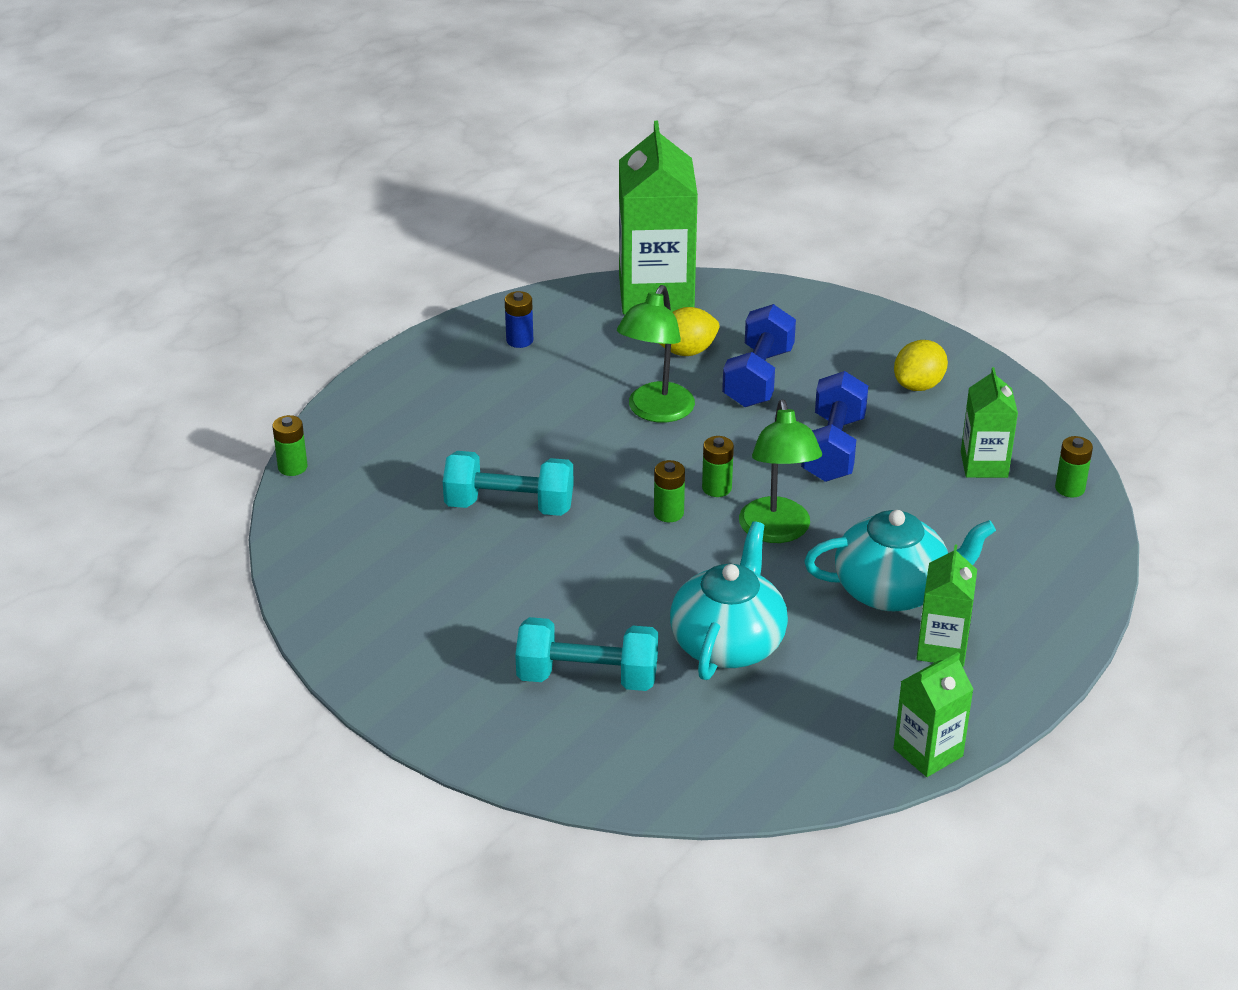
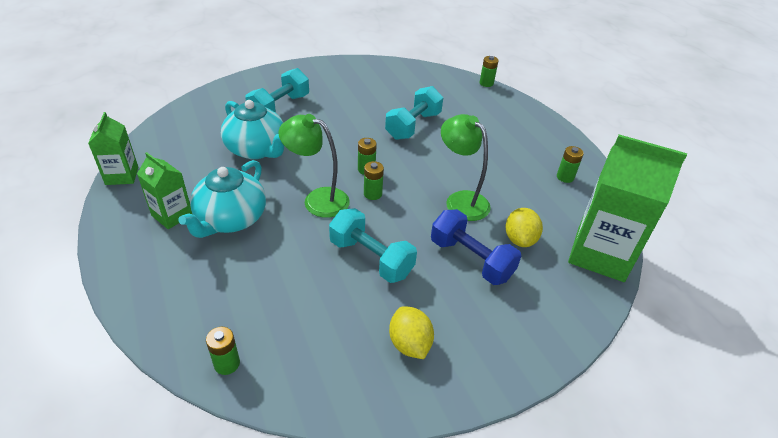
camera: 115 degrees right, 5 degrees up
blue battery [505,291,533,348] -> green battery [557,146,584,183]
blue dumbbell [801,371,868,482] -> turquoise dumbbell [329,208,417,283]
green carton [961,367,1018,478] -> none

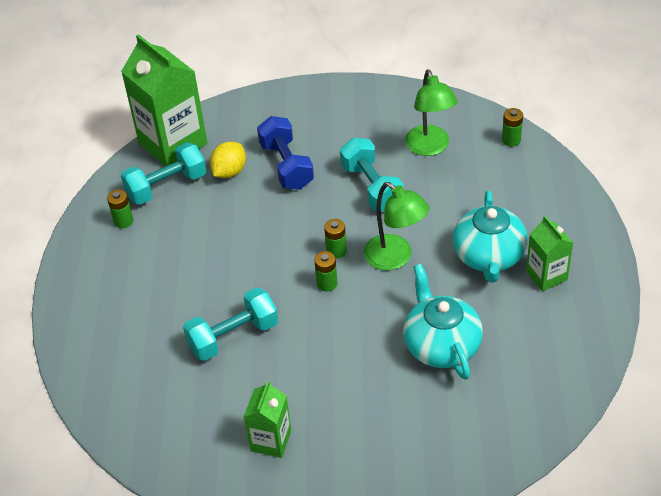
camera: 150 degrees left, 5 degrees up
green carton [88,112,138,185] -> green carton moved to [244,381,291,458]
turquoise teapot [179,160,266,238] -> turquoise teapot turned 135 degrees clockwise [453,191,528,282]
turquoise dumbbell [245,68,309,113] -> turquoise dumbbell moved to [121,142,206,205]
yellow lemon [389,306,434,359] -> none
green lamp [441,114,491,221] -> green lamp moved to [405,70,458,156]
green battery [480,56,499,87] -> none

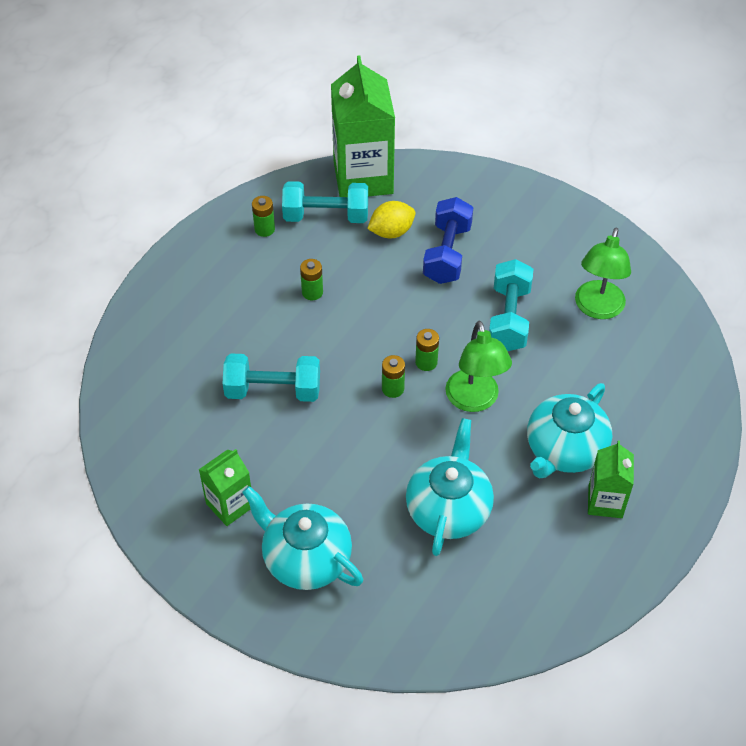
camera: 30 degrees right, 5 degrees up
green battery [502,108,523,146] -> green battery moved to [300,259,323,300]
none -> turquoise teapot [242,486,363,590]

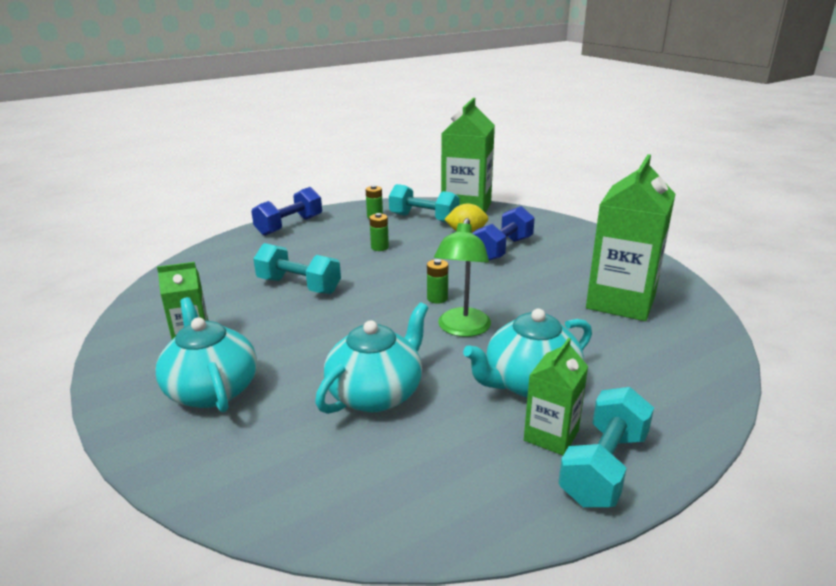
camera: 25 degrees right, 25 degrees down
green battery [382,355,405,398] -> none
turquoise dumbbell [489,259,533,351] -> turquoise dumbbell moved to [558,387,654,507]
green lamp [575,228,631,319] -> green carton [586,154,675,321]
none -> blue dumbbell [251,187,322,236]

